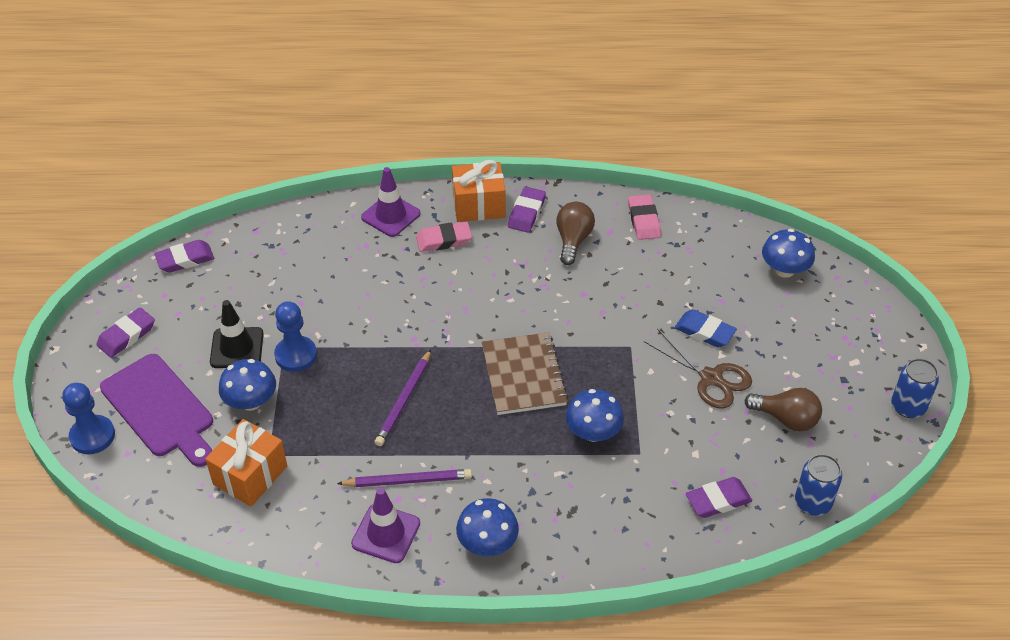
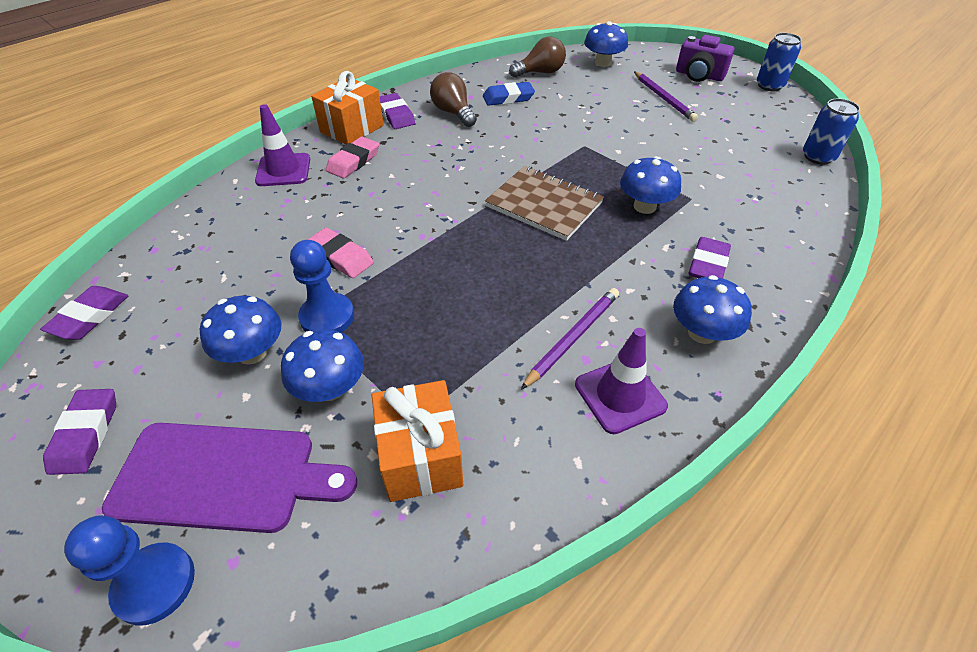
camera: 45 degrees left, 0 degrees up
black traffic cone [210,300,264,368] -> blue mushroom [200,295,281,365]
purple pencil [374,349,431,446] -> purple pencil moved to [634,71,698,122]
pink eraser [628,194,661,240] -> pink eraser moved to [307,228,374,278]
brown scissors [644,329,752,409] -> none
blue eraser [675,309,737,348] -> blue eraser moved to [483,82,535,106]
purple eraser [686,477,752,518] -> purple eraser moved to [689,237,731,278]
brown light bulb [744,388,822,431] -> brown light bulb moved to [509,36,566,78]
none -> purple camera [676,35,735,82]

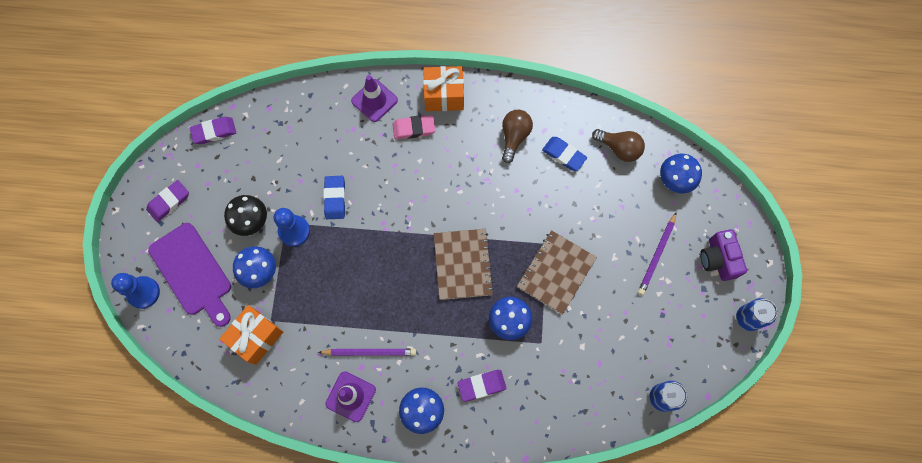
camera: 50 degrees right, 25 degrees up
blue mushroom [200,295,281,365] -> black mushroom [224,195,267,236]
pink eraser [307,228,374,278] -> blue eraser [324,176,346,219]
purple eraser [380,93,415,129] -> none
none -> brown notebook [517,230,597,314]

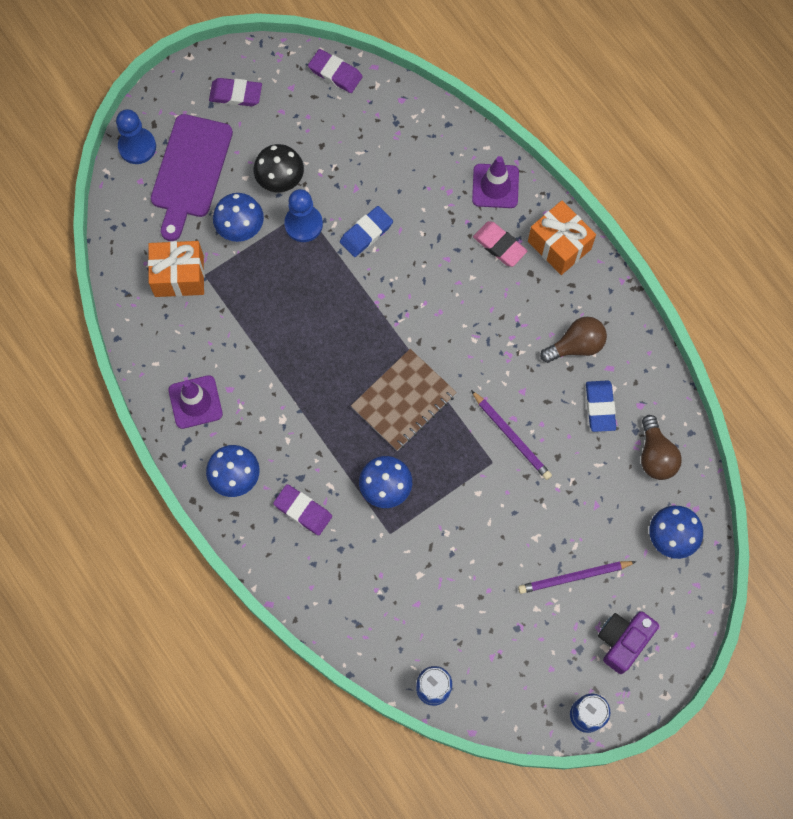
camera: 50 degrees right, 0 degrees up
purple pencil [318,348,416,356] -> purple pencil moved to [471,390,552,480]
brown notebook [517,230,597,314] -> none

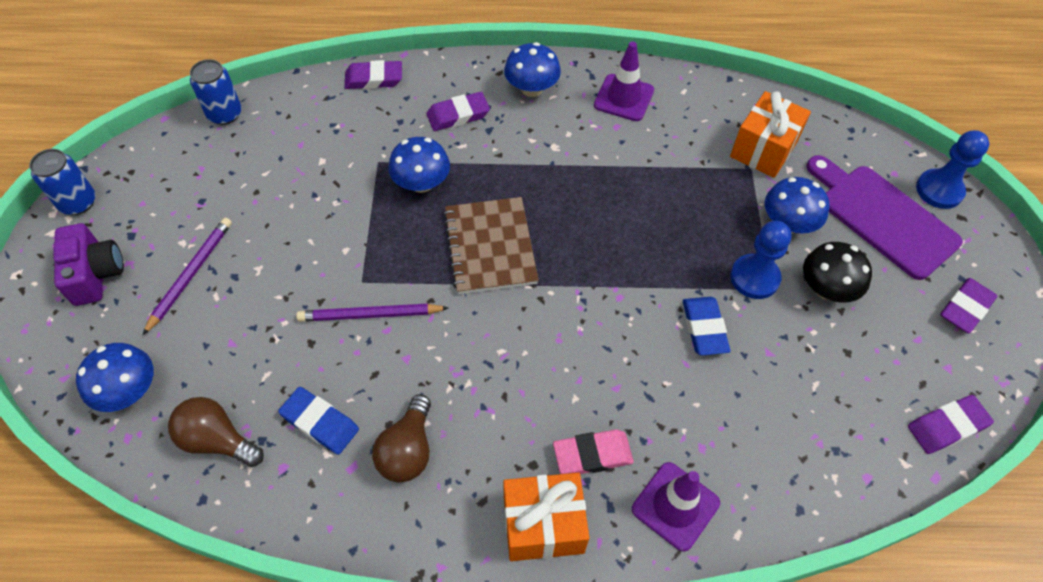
camera: 125 degrees right, 15 degrees down
none -> purple eraser [344,60,402,89]

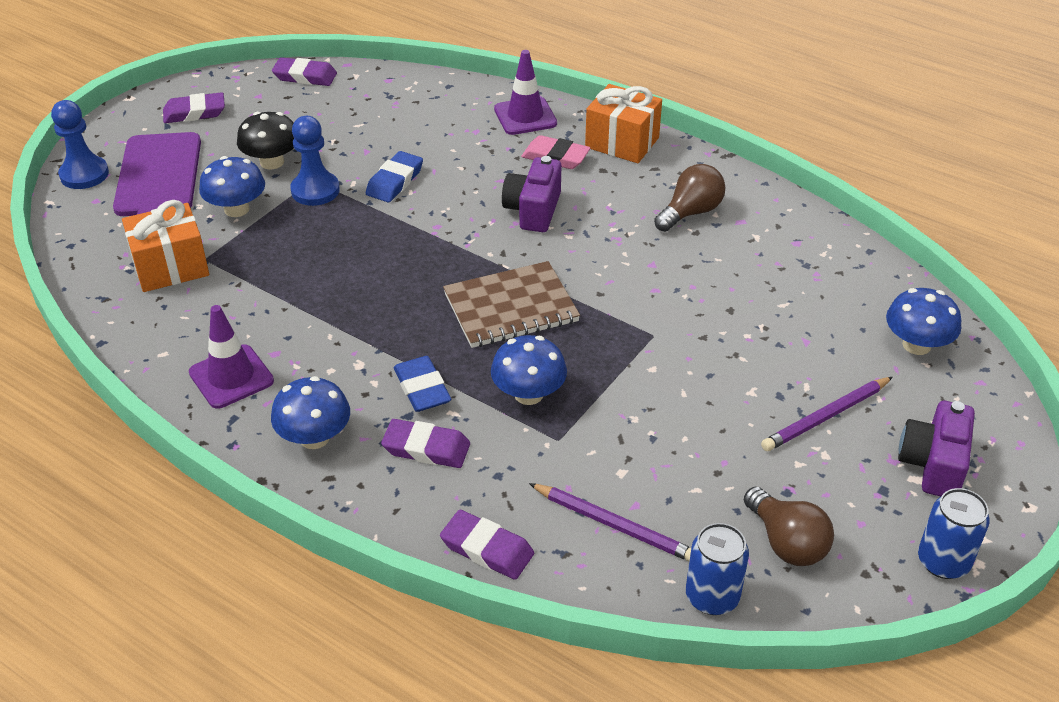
camera: 145 degrees left, 15 degrees down
brown light bulb [168,397,264,467] -> brown light bulb moved to [744,487,834,566]
blue eraser [278,387,359,455] -> blue eraser moved to [394,356,451,412]
purple pencil [296,304,448,322] -> purple pencil moved to [529,483,691,561]
brown notebook [443,197,539,294] -> brown notebook turned 45 degrees clockwise [443,261,580,348]
none -> purple camera [502,156,561,232]

